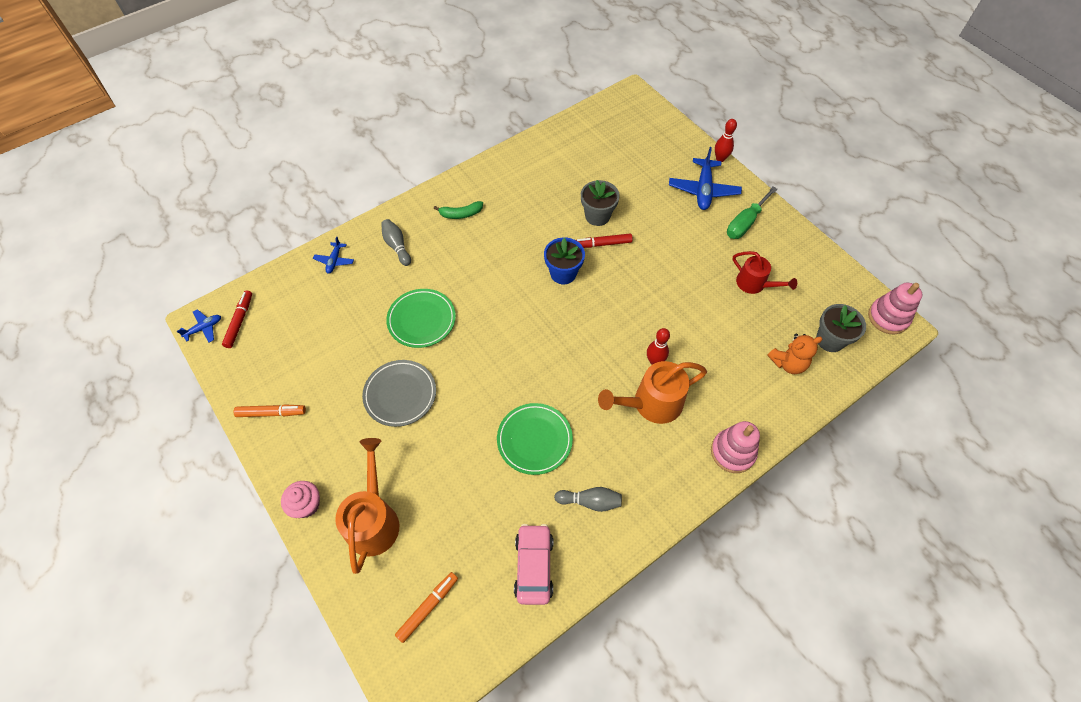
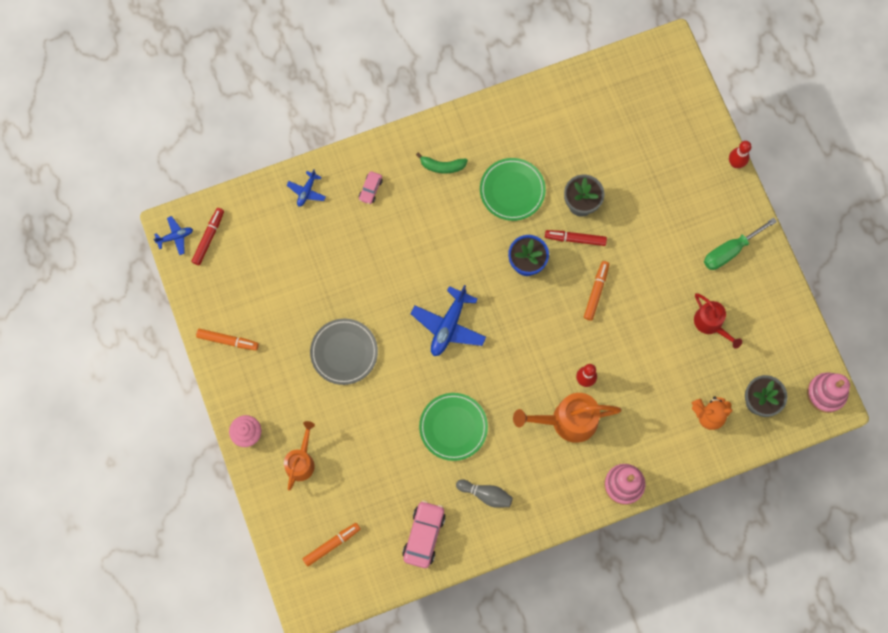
camera: 15 degrees right, 15 degrees up
orange watering can [335,438,399,574] -> orange watering can [284,421,315,490], size x0.65
grey bowling pin [381,219,411,266] -> pink car [359,171,383,204]
green plate [386,289,456,348] -> green plate moved to [480,158,546,221]
blue plane [669,147,742,210] -> blue plane moved to [411,285,486,356]
none -> orange marker [584,261,609,321]

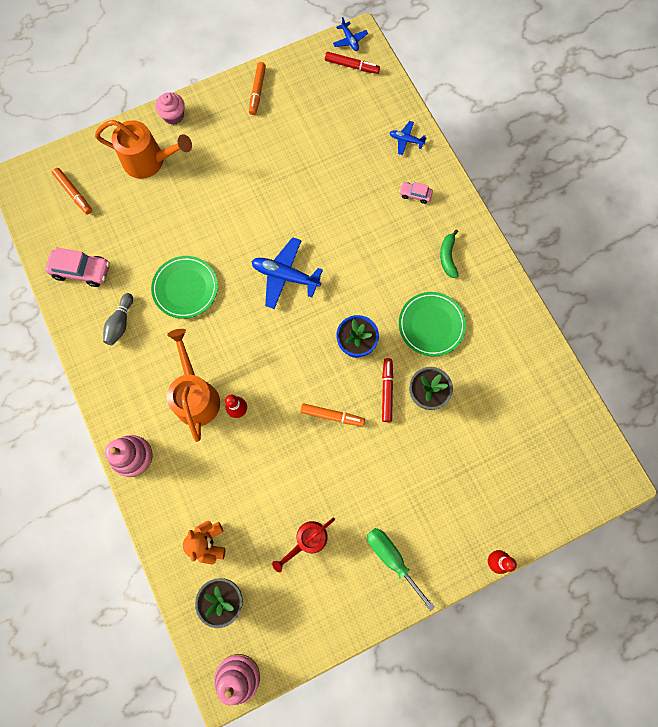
camera: 85 degrees right, 0 degrees up
orange watering can [284,421,315,490] -> orange watering can [95,120,192,179], size x1.55
grey plate [310,319,378,385] -> none

